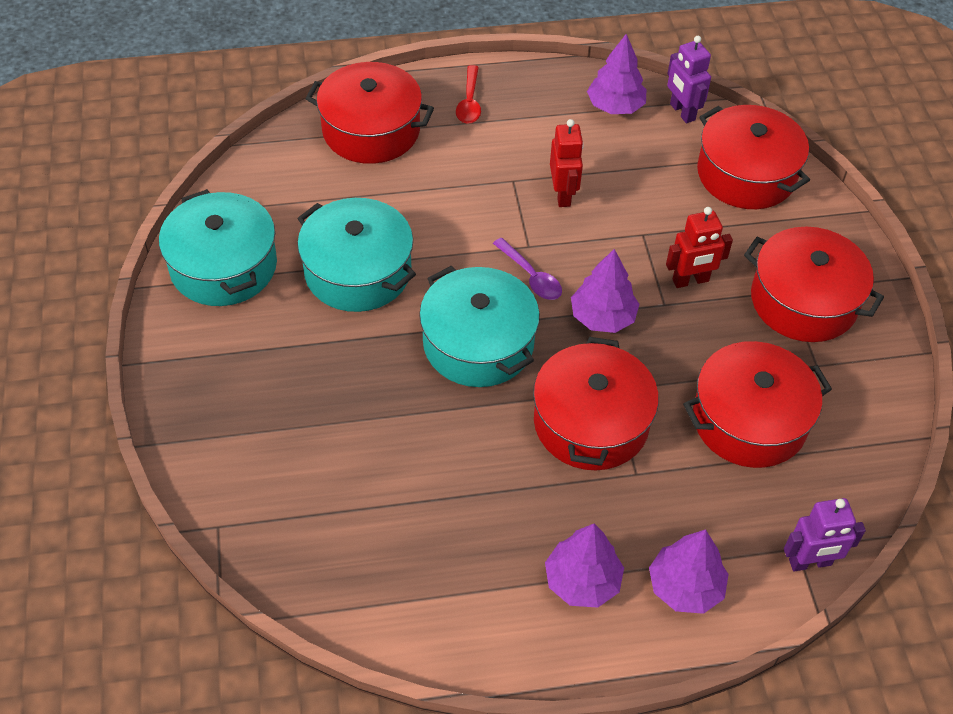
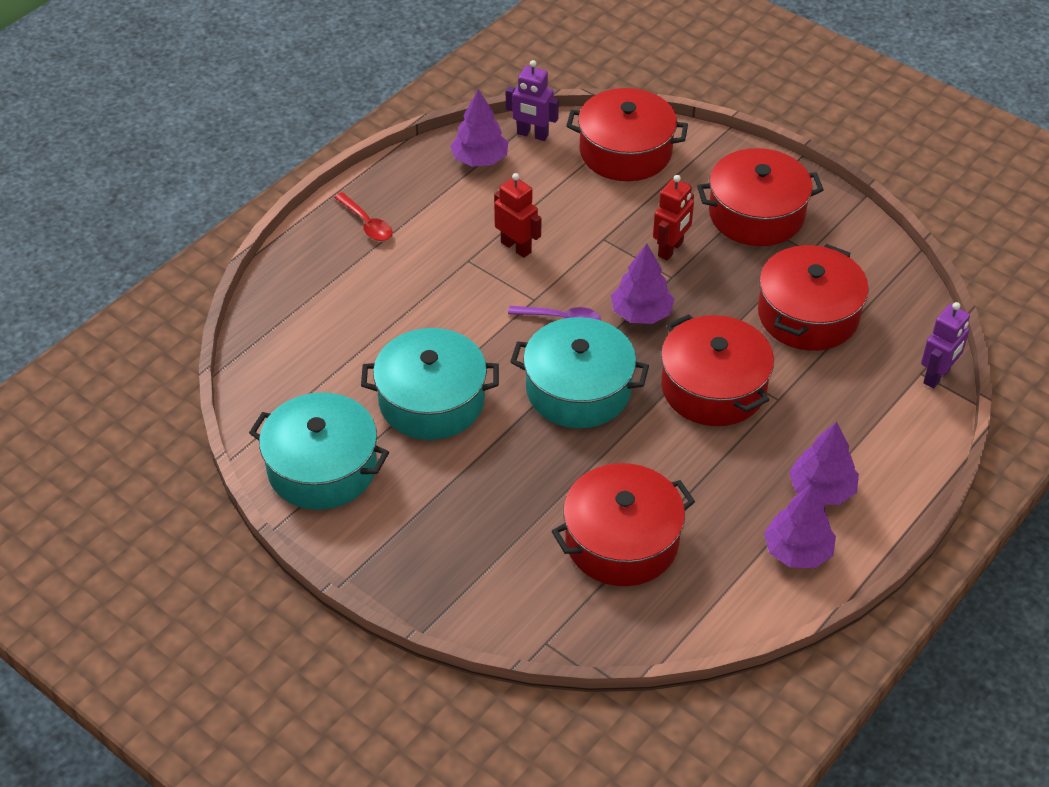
camera: 40 degrees left, 5 degrees down
red pot [306,62,434,164] -> red pot moved to [552,463,695,586]
purple tree [649,529,729,614] -> purple tree moved to [764,484,836,568]

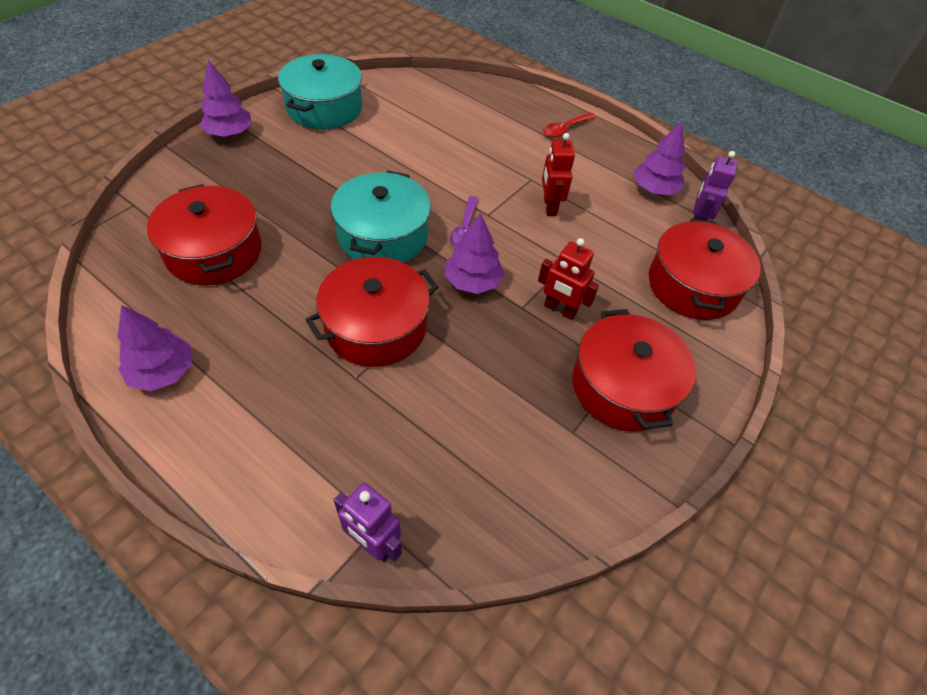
camera: 85 degrees right, 5 degrees up
turquoise pot [361,328,499,440] -> none
red robot [494,173,541,258] -> red robot turned 135 degrees clockwise [542,133,575,216]
red pot [758,244,869,351] -> none
purple tree [789,422,859,505] -> purple tree moved to [199,60,252,137]

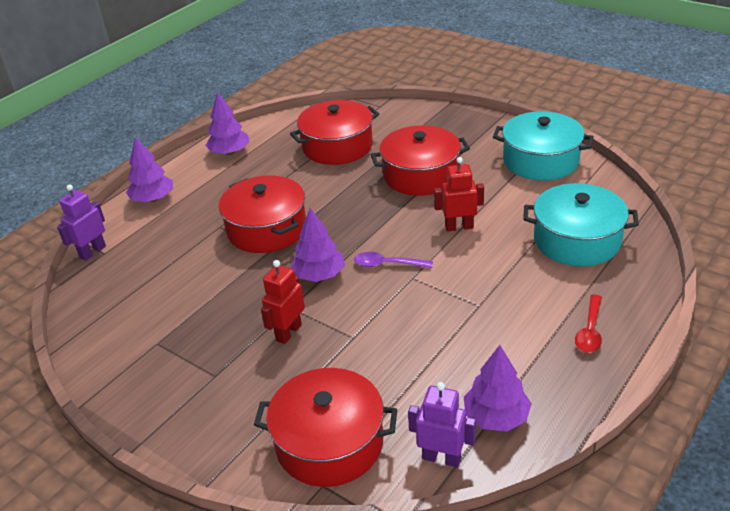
camera: 95 degrees right, 15 degrees down
purple tree [199,60,252,137] -> purple tree moved to [126,137,173,202]
turquoise pot [331,171,431,263] -> turquoise pot moved to [523,183,639,266]
red robot [542,133,575,216] -> red robot moved to [434,157,484,231]
red spoon [543,113,596,137] -> red spoon turned 120 degrees counterclockwise [575,294,602,353]
red pot [572,309,696,432] -> red pot moved to [371,125,470,196]

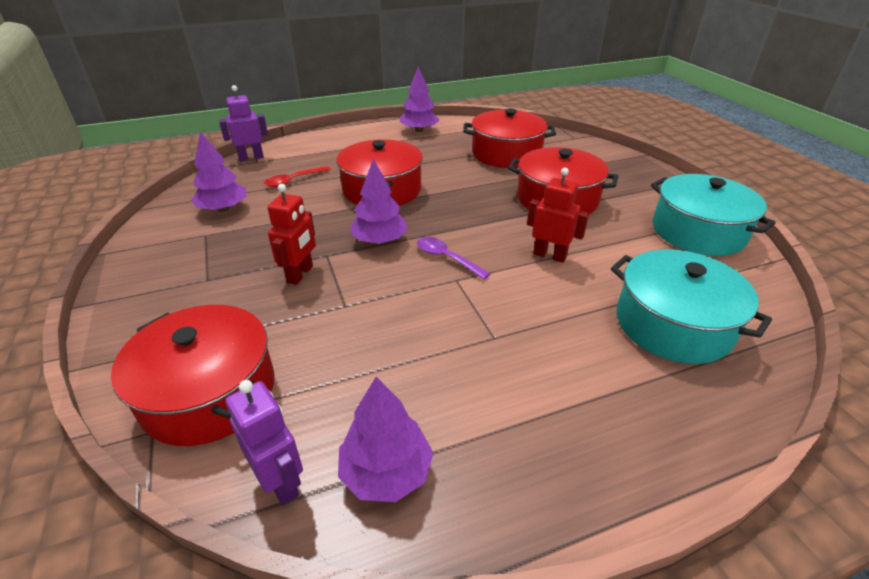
camera: 30 degrees right, 0 degrees up
purple tree [126,137,173,202] -> purple tree moved to [191,131,246,212]
red robot [261,260,305,344] -> red robot turned 135 degrees clockwise [267,184,316,285]
red spoon [575,294,602,353] -> red spoon moved to [264,166,331,187]

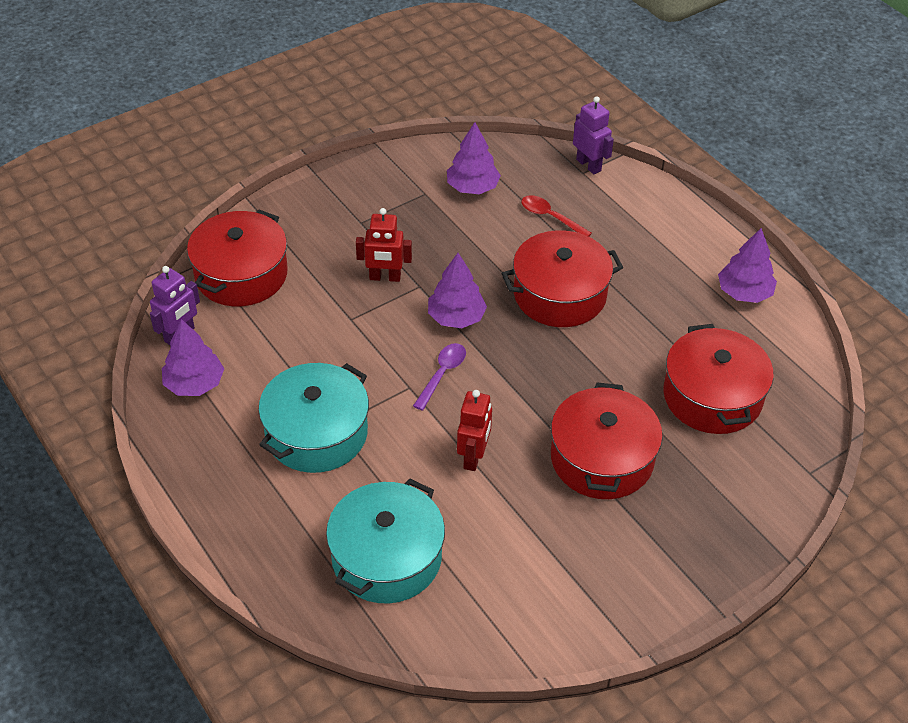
camera: 75 degrees right, 10 degrees up
turquoise pot [651,174,776,256] -> turquoise pot moved to [258,363,369,473]

